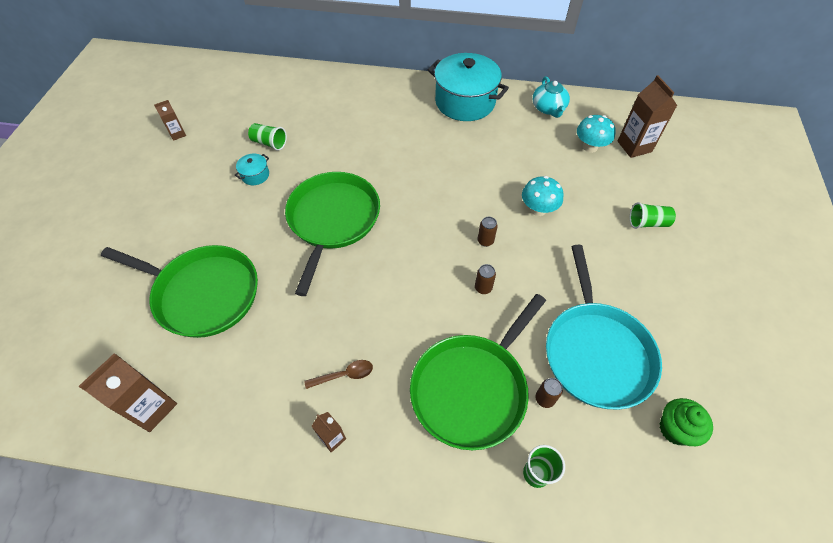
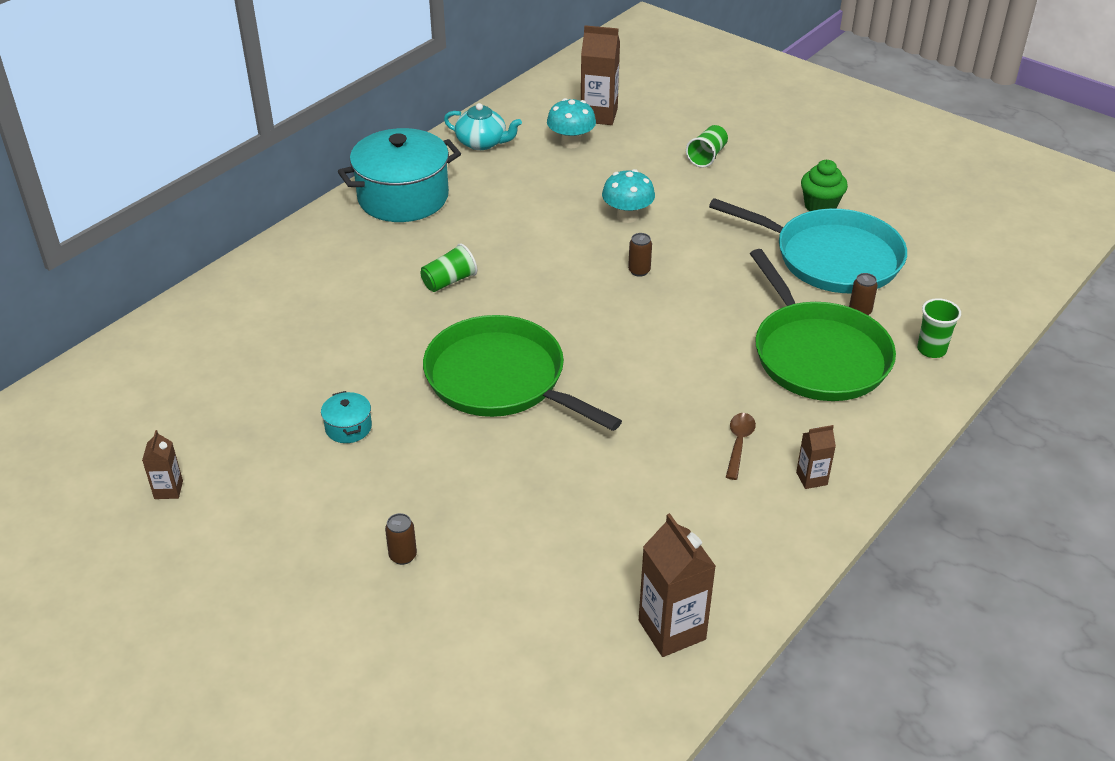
camera: 60 degrees left, 15 degrees down
green pan [101,245,258,338] -> none
green cup [248,123,287,151] -> green cup moved to [420,243,477,292]
brown can [475,264,496,294] -> brown can moved to [385,513,417,565]
green cupcake [660,398,713,446] -> green cupcake moved to [801,160,848,211]

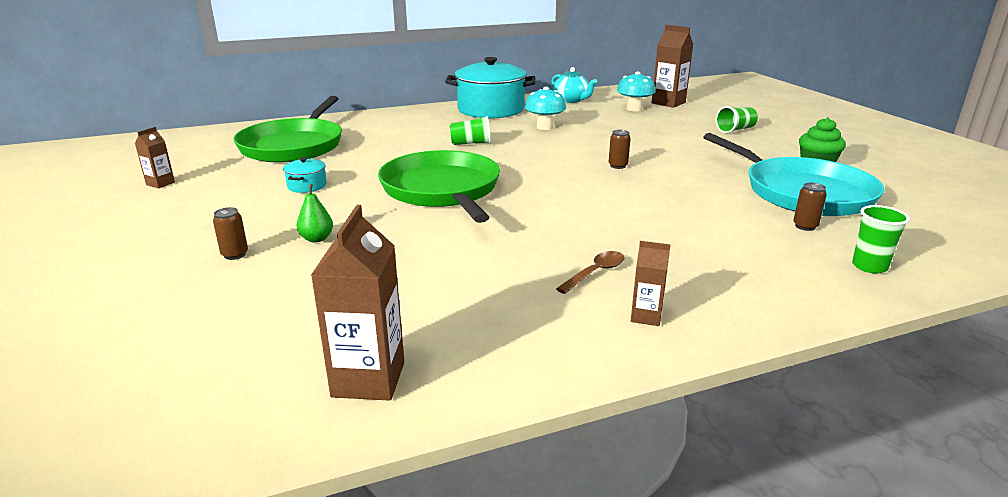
camera: 30 degrees right, 15 degrees down
turquoise mushroom [602,169,655,223] -> turquoise mushroom moved to [525,87,566,130]
green pan [750,249,896,401] -> green pan moved to [233,96,342,163]
none -> green pear [297,184,333,242]

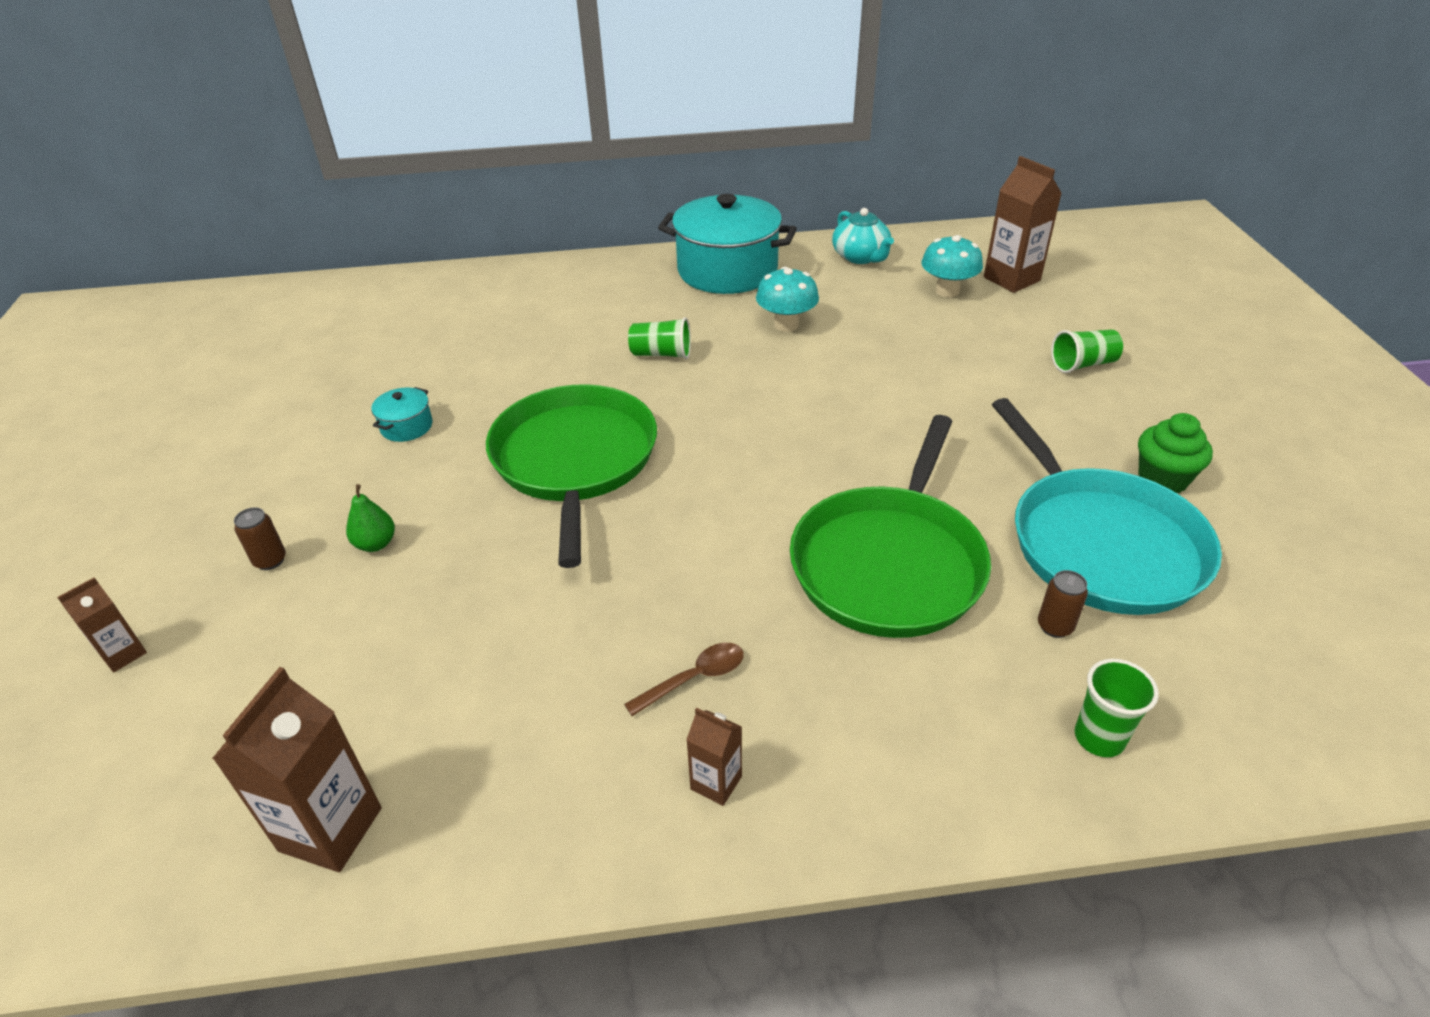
camera: 15 degrees right, 15 degrees up
brown carton [135,127,175,189] -> brown carton moved to [57,578,147,672]
green pan [233,96,342,163] -> green pan moved to [790,415,991,638]
brown can [609,130,631,169] -> none

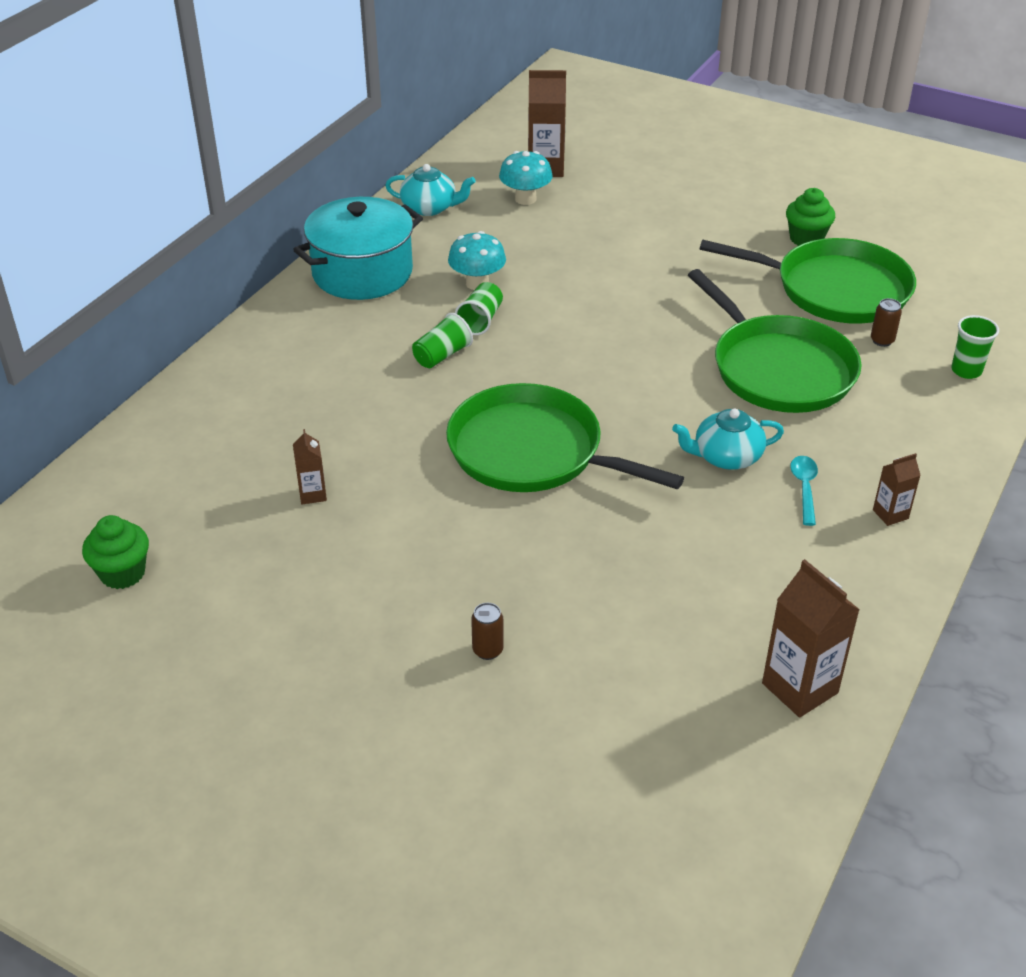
camera: 55 degrees left, 0 degrees up
brown carton [57,578,147,672] -> brown carton moved to [293,429,327,504]
green pear [346,484,395,552] -> none
turquoise pot [371,387,433,442] -> none
brown spoon [624,643,744,716] -> turquoise spoon [790,456,818,526]
turquoise pan [992,398,1222,615] -> green pan [699,238,916,324]
green cup [1051,329,1123,373] -> green cup moved to [455,282,503,335]
none -> green cupcake [82,515,149,589]
none -> turquoise teapot [672,409,784,470]

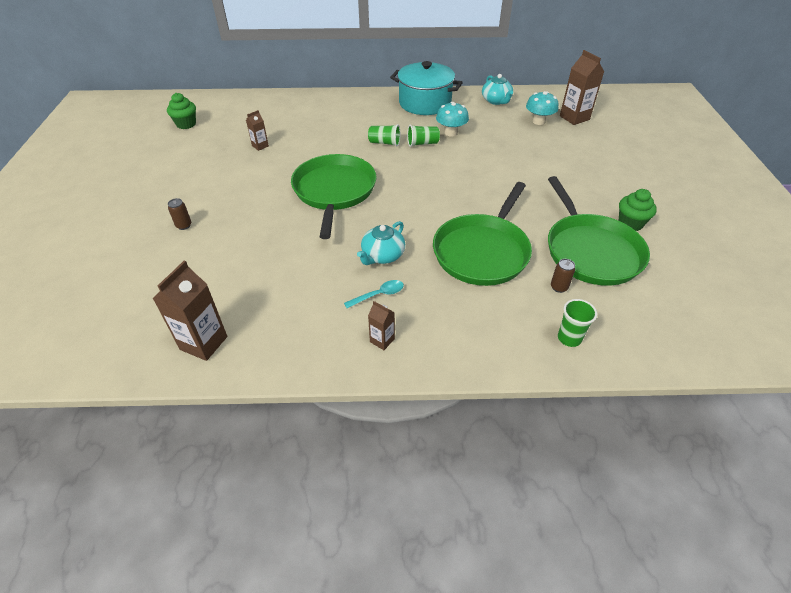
camera: 60 degrees right, 5 degrees up
turquoise teapot [672,409,784,470] -> turquoise teapot turned 105 degrees counterclockwise [357,221,405,265]

